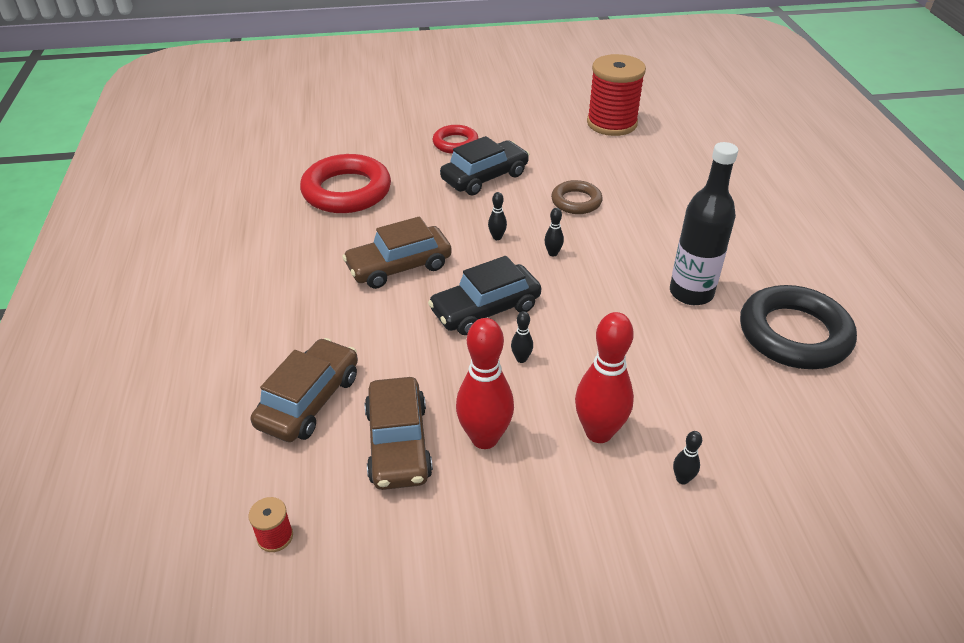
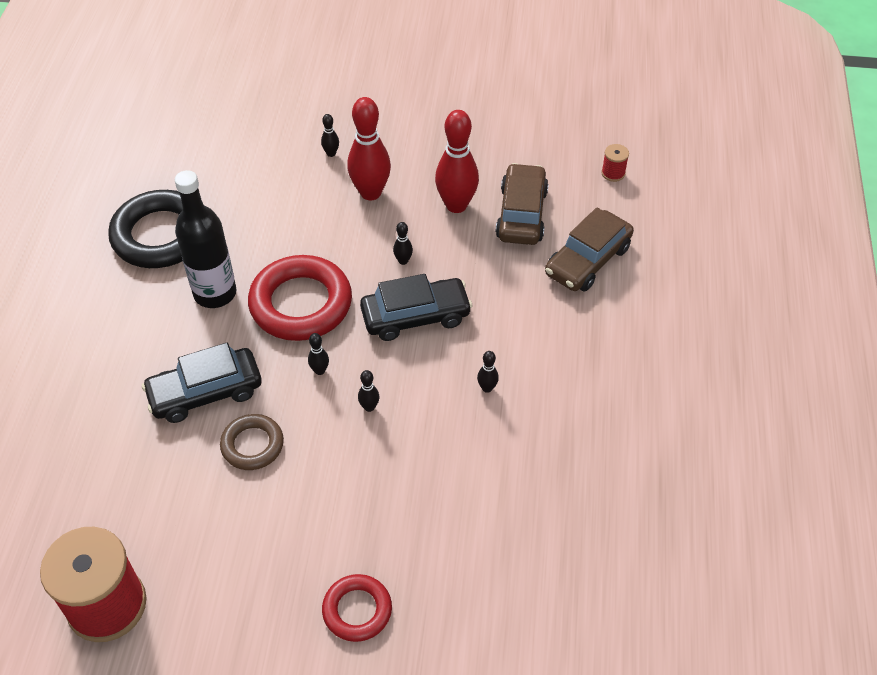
camera: 165 degrees left, 10 degrees up
red ring [300,154,391,213] -> red ring moved to [248,255,352,341]
brown car [342,216,452,289] -> black bowling pin [477,351,499,393]
black car [440,136,529,196] -> black car moved to [142,343,262,423]

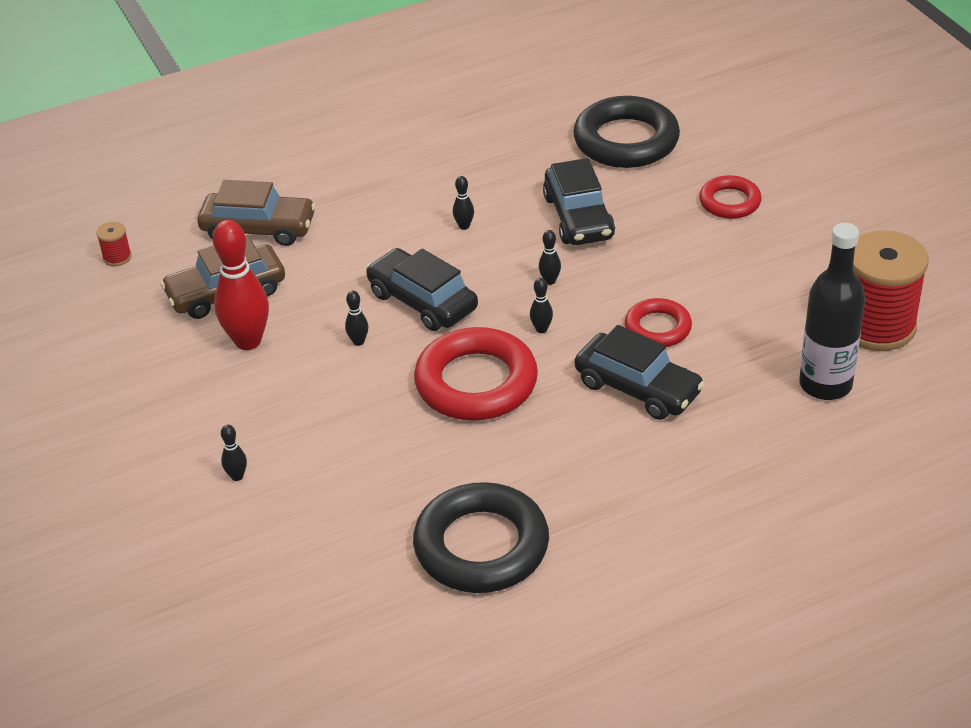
camera: 120 degrees left, 10 degrees down
black bottle [175,170,236,308] -> black bottle moved to [799,223,865,400]
brown ring [220,414,284,470] -> red ring [625,298,692,347]
red bowling pin [347,97,391,200] -> none
none -> black car [543,158,615,245]
none -> black ring [573,96,680,168]

